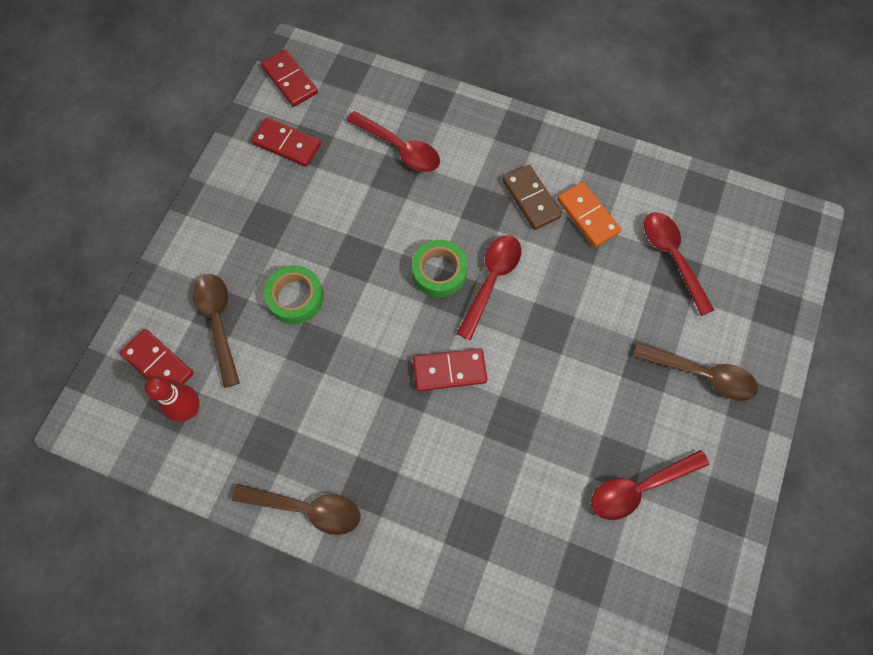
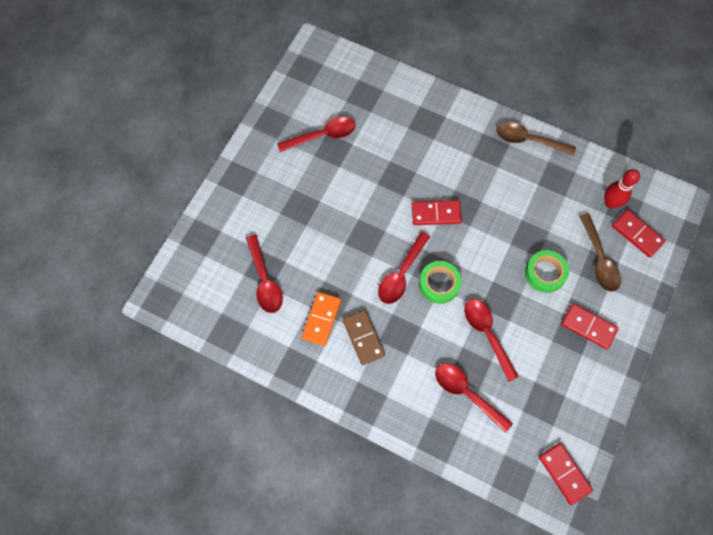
camera: 175 degrees left, 0 degrees up
red domino [252,118,321,167] -> red domino moved to [561,303,619,349]
orange domino [557,182,621,247] -> orange domino turned 45 degrees clockwise [302,292,341,346]
brown spoon [633,343,758,401] -> none
none -> red spoon [464,299,519,382]

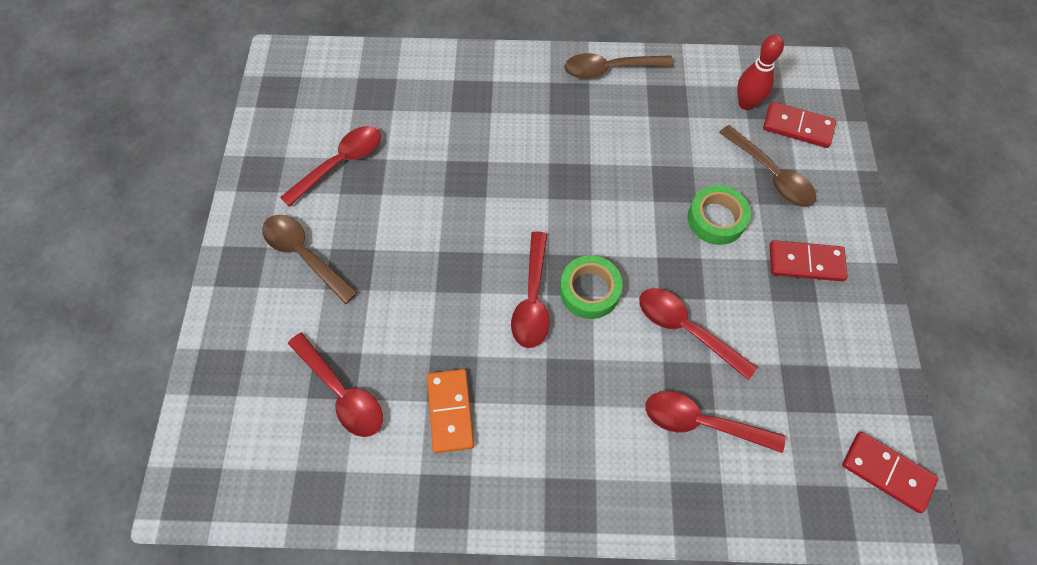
camera: 25 degrees left, 5 degrees down
brown domino [343,310,385,365] -> none
red domino [412,200,462,225] -> none
none -> brown spoon [262,215,358,304]

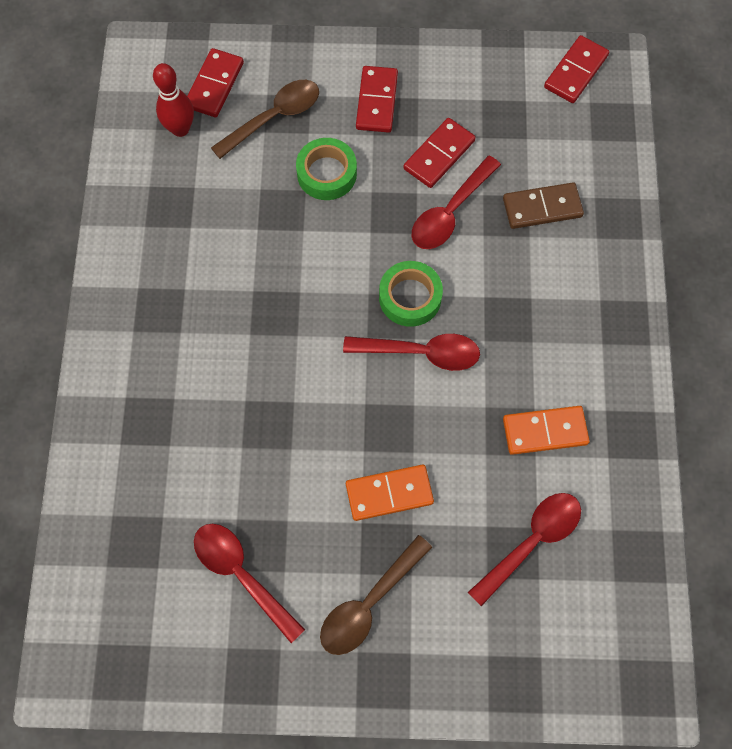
camera: 90 degrees left, 5 degrees up
brown spoon [564,53,674,79] -> none
red spoon [646,391,785,453] -> brown domino [503,183,584,229]
none -> orange domino [346,465,434,521]
none -> red domino [403,118,476,188]

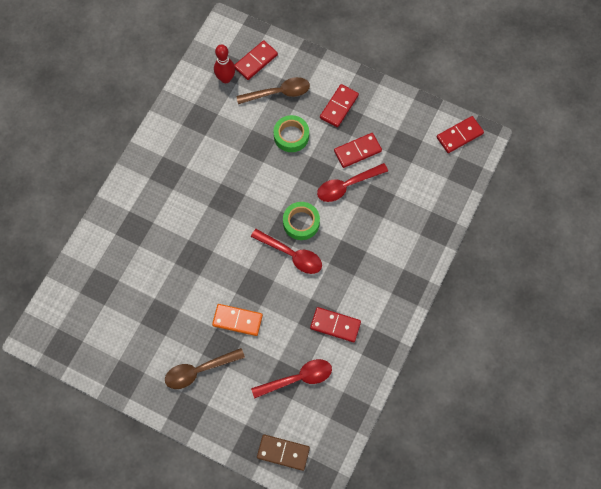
camera: 25 degrees right, 0 degrees up
red spoon [194,524,305,643] -> none
brown domino [503,183,584,229] -> brown domino moved to [257,434,310,471]
orange domino [503,406,590,455] -> red domino [310,307,361,342]

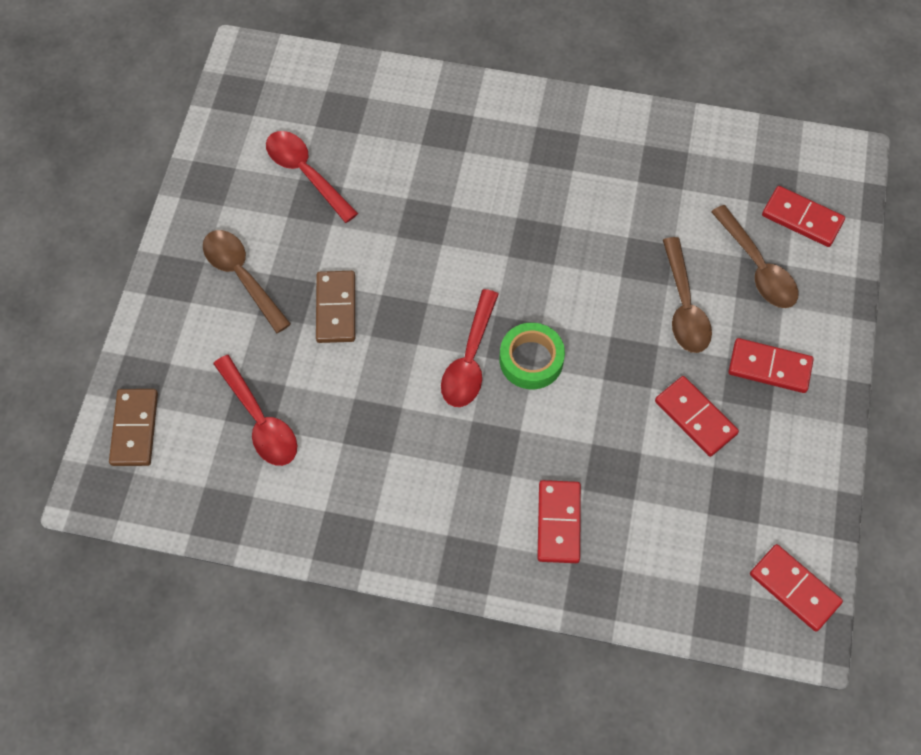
camera: 75 degrees right, 5 degrees down
orange domino [212,304,263,336] -> brown domino [316,271,355,343]
red bowling pin [214,44,235,83] -> none
green tape [273,115,309,152] -> brown spoon [663,237,712,353]
red domino [310,307,361,342] -> red domino moved to [537,480,581,563]
red spoon [317,163,388,202] -> red spoon moved to [266,131,358,223]

